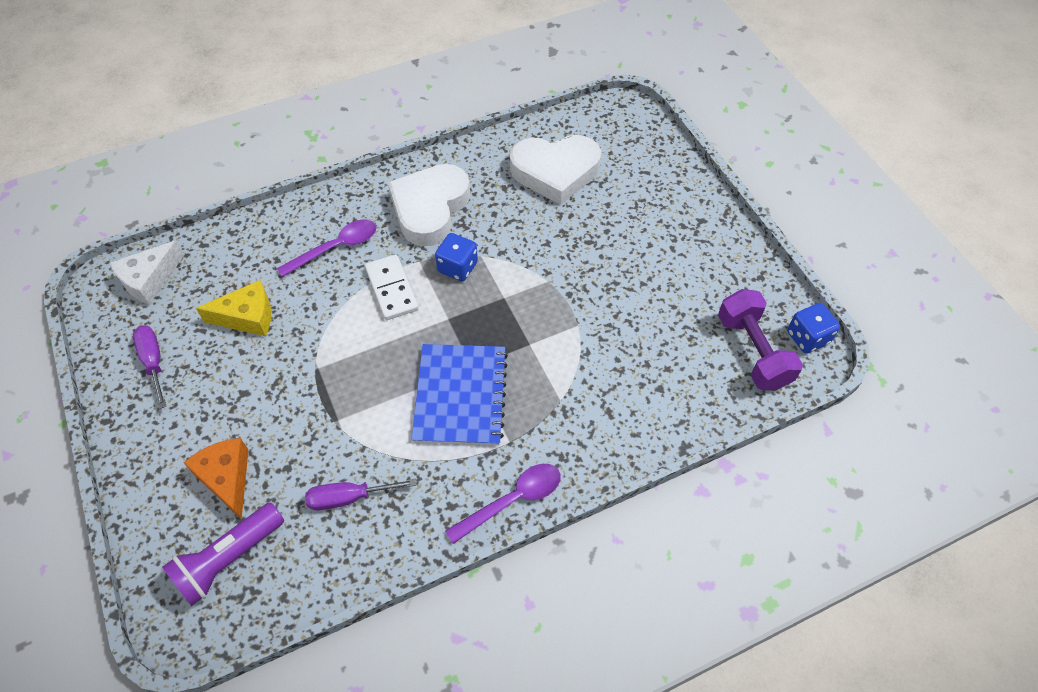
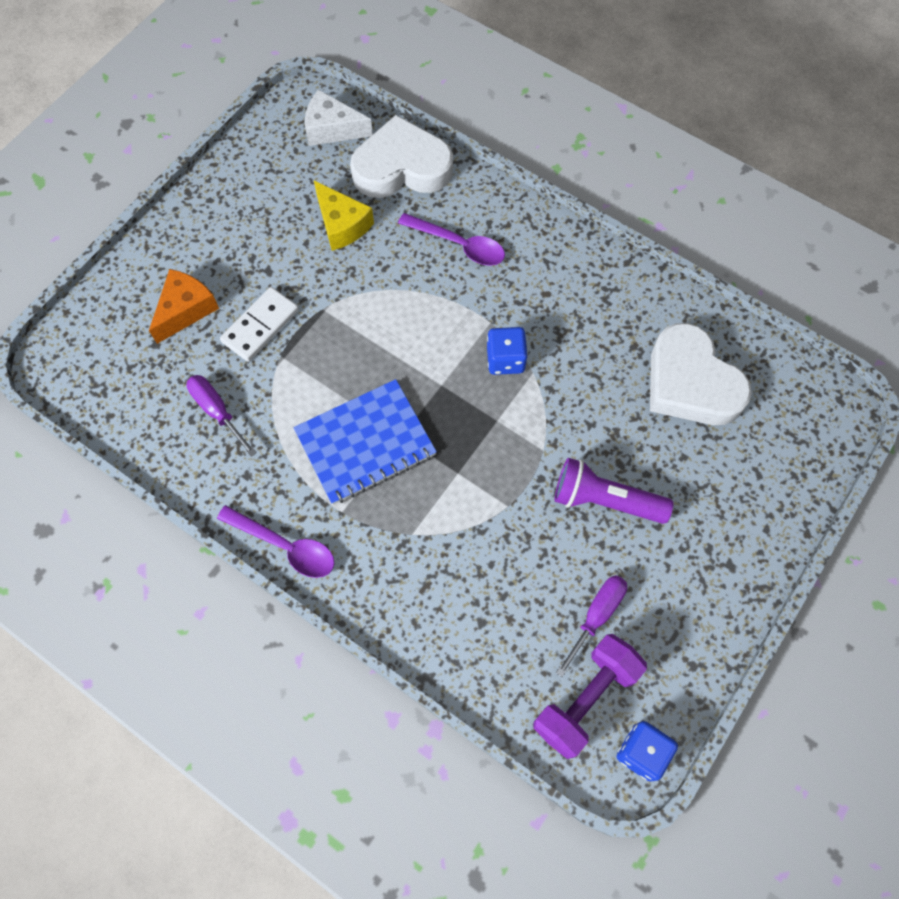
camera: 60 degrees right, 10 degrees up
purple screwdriver [133,325,166,409] -> purple screwdriver moved to [556,575,627,677]
purple flashlight [162,503,284,606] -> purple flashlight moved to [555,458,673,524]
white domino [365,254,419,320] -> white domino moved to [220,287,299,362]
white heart [388,164,470,246] -> white heart moved to [350,115,453,198]

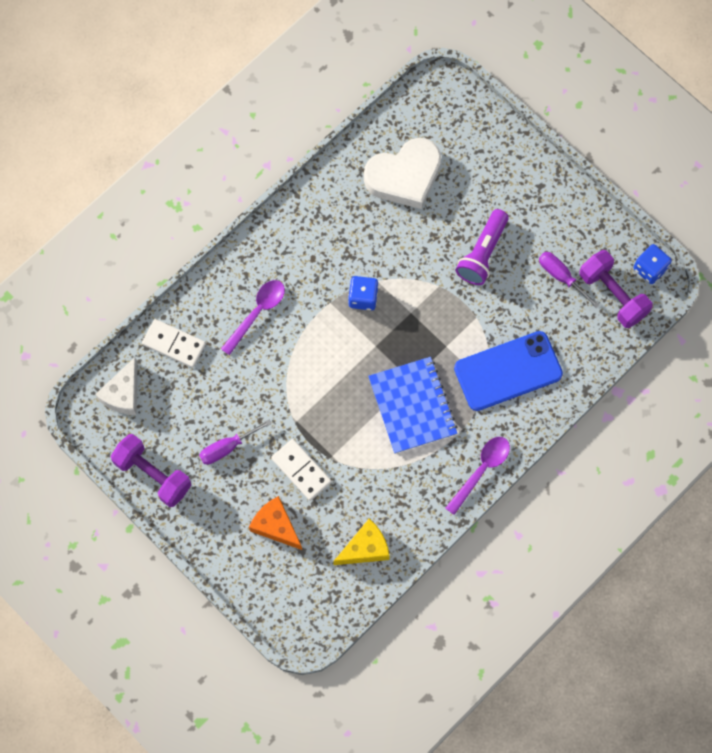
camera: 80 degrees left, 5 degrees up
purple screwdriver [187,375,257,457] -> purple screwdriver moved to [199,420,272,465]
yellow cheese [314,181,374,251] -> yellow cheese moved to [333,519,390,565]
white heart [350,115,453,198] -> white domino [142,319,206,368]
none -> purple dumbbell [111,434,191,507]
none -> blue phone [454,331,563,411]

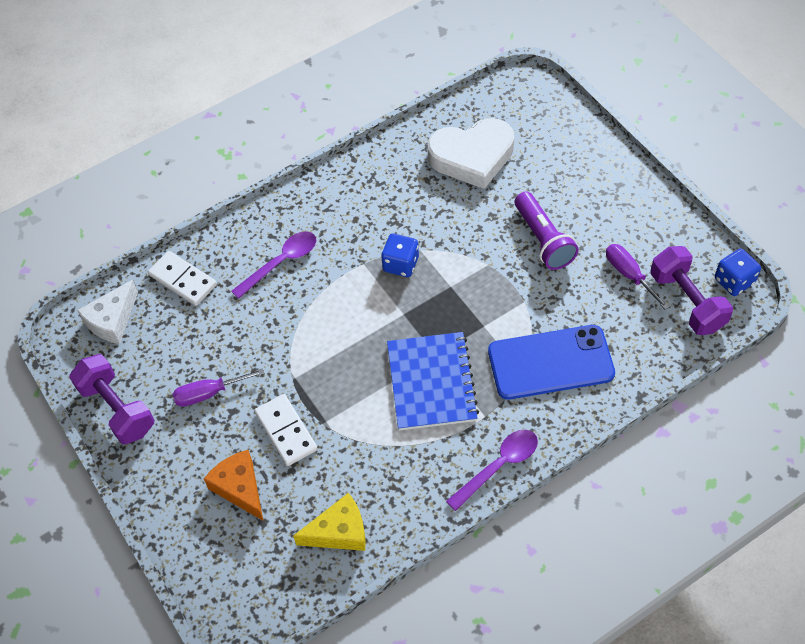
camera: 15 degrees right, 15 degrees down
purple flashlight [456,209,509,285] -> purple flashlight turned 60 degrees counterclockwise [515,192,579,270]

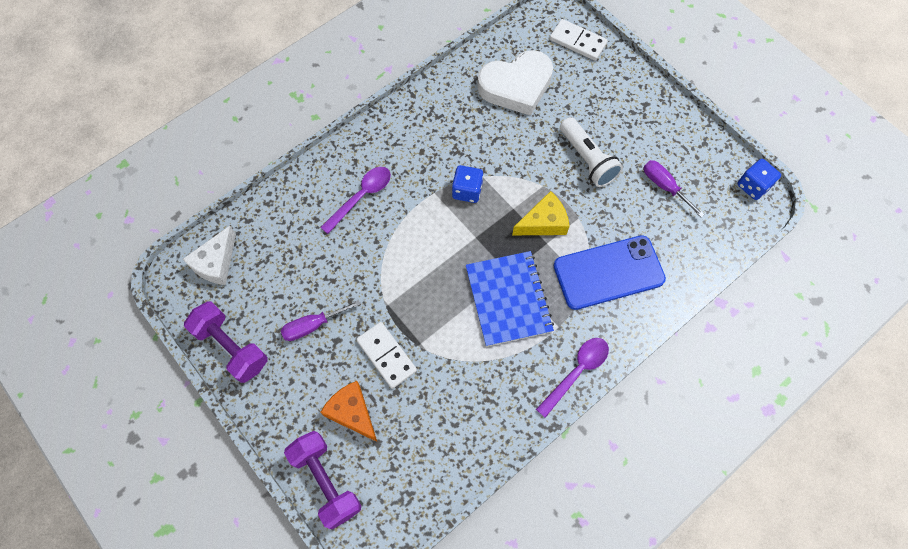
camera: 10 degrees left, 10 degrees up
white domino [148,251,217,306] -> white domino moved to [550,19,608,61]
yellow cheese [293,493,366,551] -> yellow cheese moved to [512,191,570,235]
purple flashlight [515,192,579,270] -> white flashlight [560,117,623,187]
purple dumbbell [650,246,733,335] -> purple dumbbell moved to [284,431,361,529]

